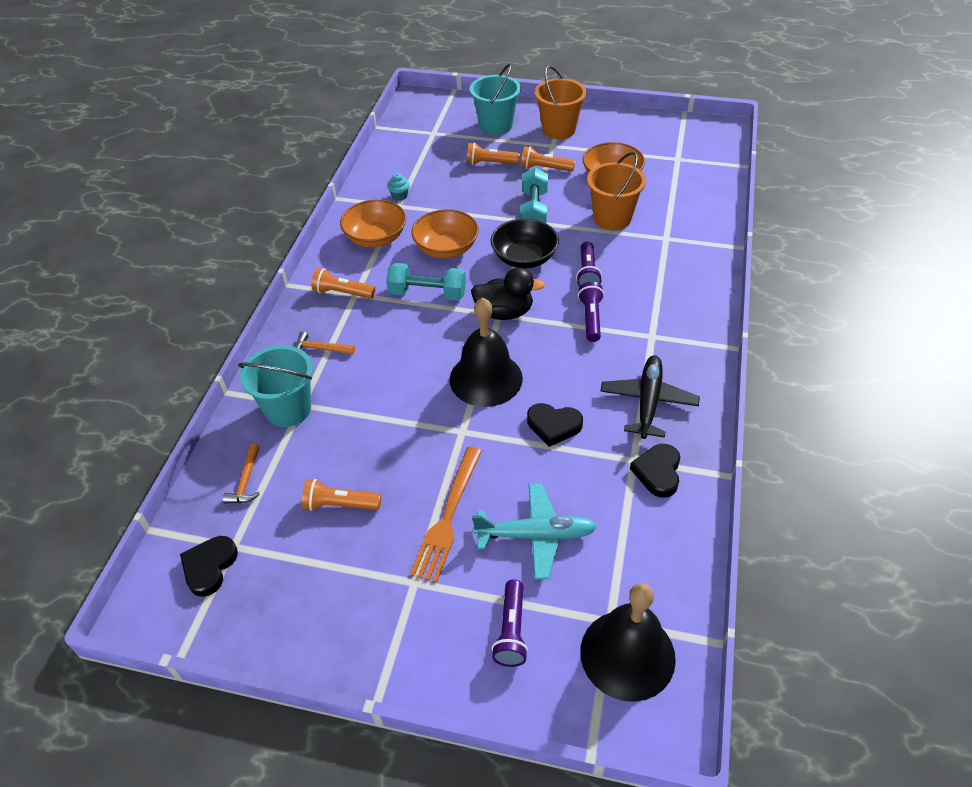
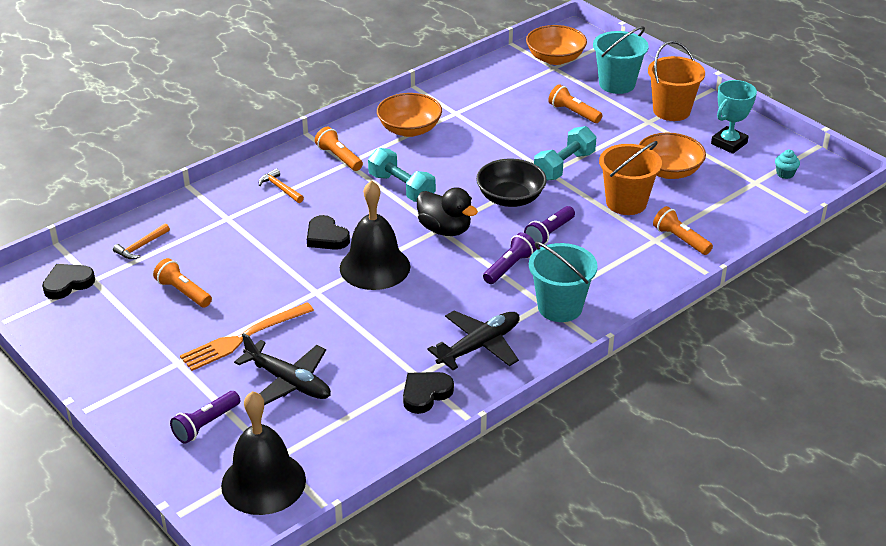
camera: 35 degrees right, 10 degrees down
turquoise bucket [238,345,313,427] -> turquoise bucket moved to [529,241,598,322]
turquoise cupcake [387,173,410,201] -> turquoise cupcake moved to [775,150,800,179]
orange bowl [411,209,479,258] -> orange bowl moved to [526,25,587,65]
turquoise plane [472,483,597,580] -> black plane [234,333,331,405]
orange flashlight [521,146,575,171] -> orange flashlight moved to [653,206,713,255]
black heart [527,403,583,447] -> black heart moved to [307,215,350,250]
none -> turquoise trophy [711,80,757,154]

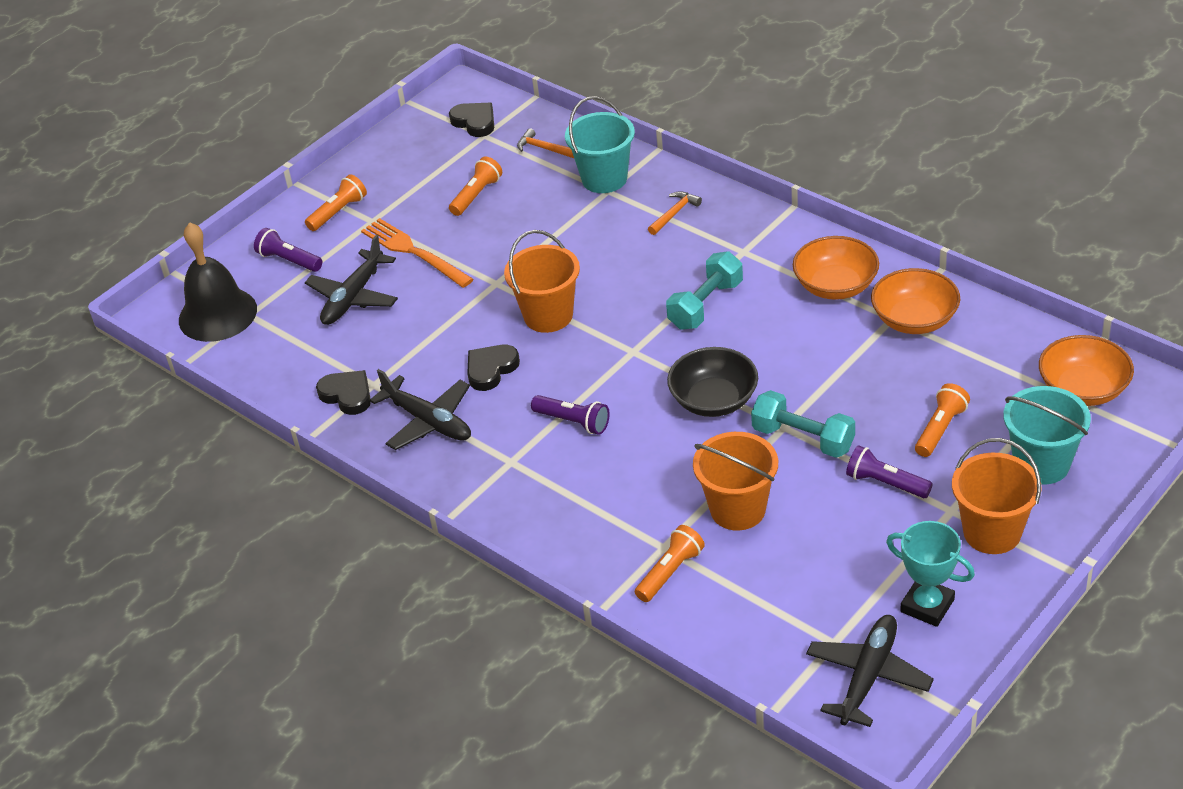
camera: 85 degrees right, 5 degrees up
black heart [307,215,350,250] -> black heart moved to [467,345,520,391]
orange flashlight [315,127,363,171] -> orange flashlight moved to [305,174,367,231]
black bell [340,180,410,290] -> orange bucket [504,230,580,333]
black duck [417,187,478,236] -> none
purple flashlight [524,206,575,247] -> purple flashlight moved to [846,445,933,498]
turquoise bucket [529,241,598,322] -> turquoise bucket moved to [565,96,635,193]
orange bowl [639,133,706,179] -> orange bowl moved to [871,268,960,334]
turquoise cupcake [775,150,800,179] -> black plane [806,615,934,727]

